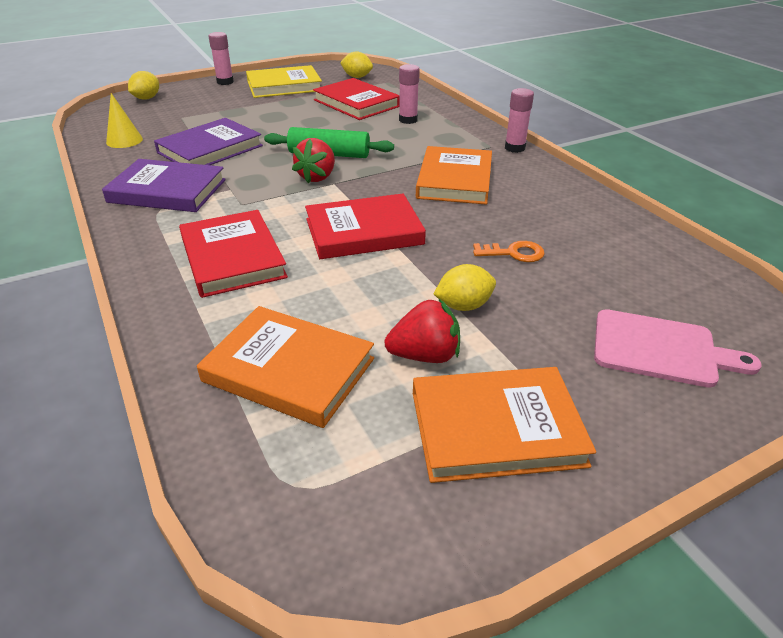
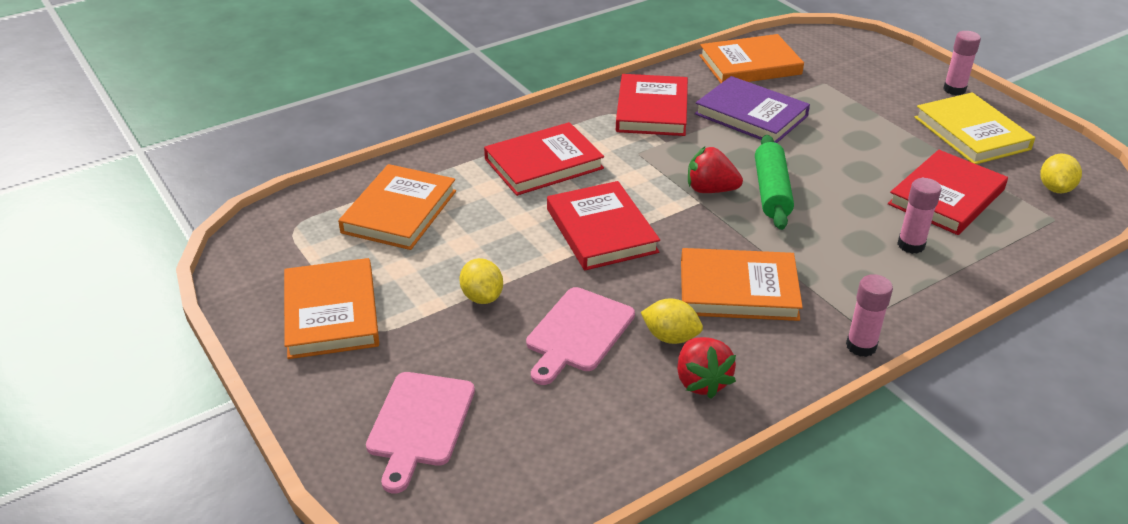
camera: 85 degrees right, 0 degrees up
purple book [102,159,226,212] -> red book [616,74,688,136]
yellow cone [106,93,143,148] -> orange book [699,34,804,83]
yellow lemon [128,71,159,100] -> yellow lemon moved to [641,299,703,344]
red strawberry [385,298,460,363] -> red strawberry moved to [677,337,736,399]
orange key [473,241,545,262] -> pink cutting board [526,287,635,385]

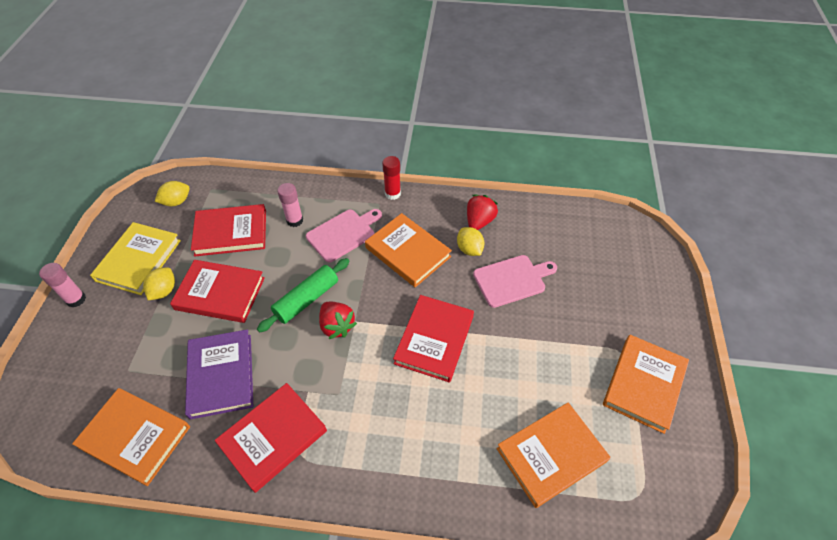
camera: 140 degrees left, 15 degrees up
pink cutting board [366,372,475,493] -> pink cutting board moved to [306,209,382,262]
yellow lemon [460,258,503,304] -> yellow lemon moved to [143,267,175,300]
red book [484,122,604,196] -> red book moved to [170,260,265,323]
pink glue stick [846,274,893,357] -> red glue stick [382,156,401,200]

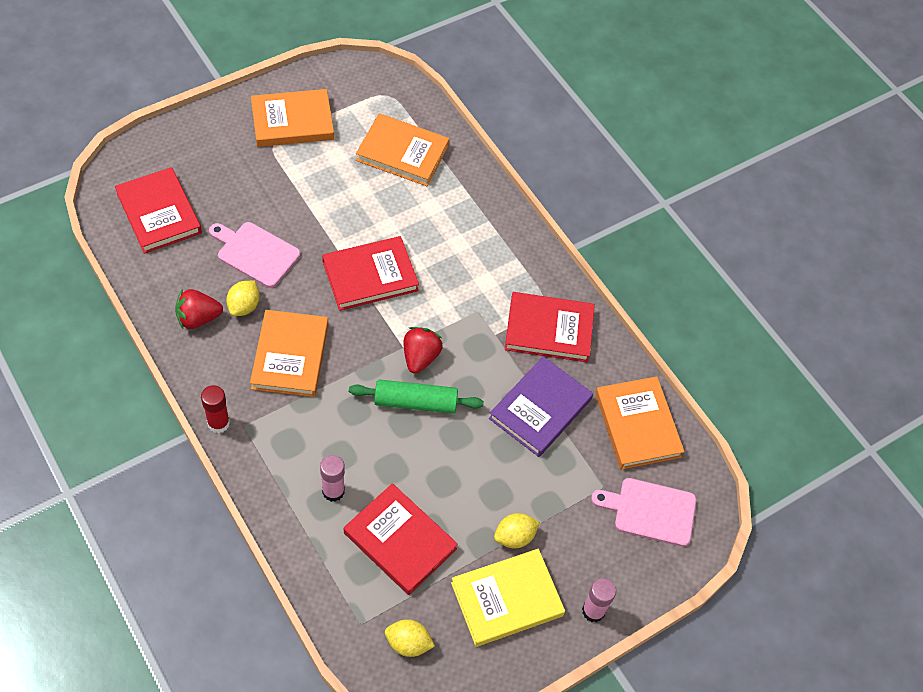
camera: 135 degrees left, 5 degrees up
red book [170,260,265,323] -> red book moved to [115,167,202,254]
pink cutting board [306,209,382,262] -> pink cutting board moved to [591,478,696,547]

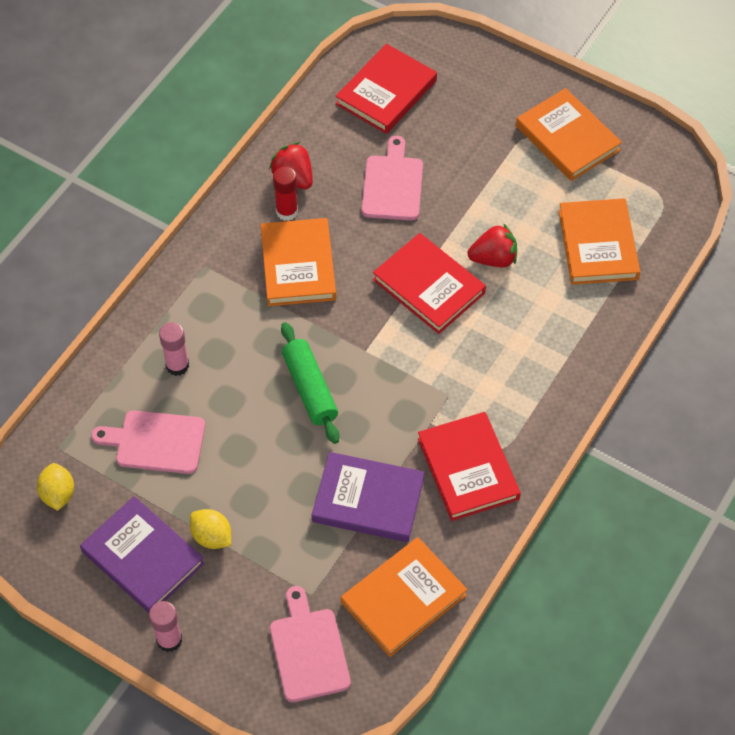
camera: 70 degrees right, 0 degrees up
red glue stick [201,385,230,433] -> red glue stick moved to [273,167,298,221]
yellow lemon [226,281,260,316] -> none
orange book [250,310,328,397] -> orange book turned 75 degrees counterclockwise [261,218,336,306]
red book [344,483,458,595] -> pink cutting board [91,410,205,474]
red strawberry [403,327,443,374] -> red strawberry moved to [468,223,517,267]
yellow book [451,549,565,647] -> purple book [80,496,205,613]

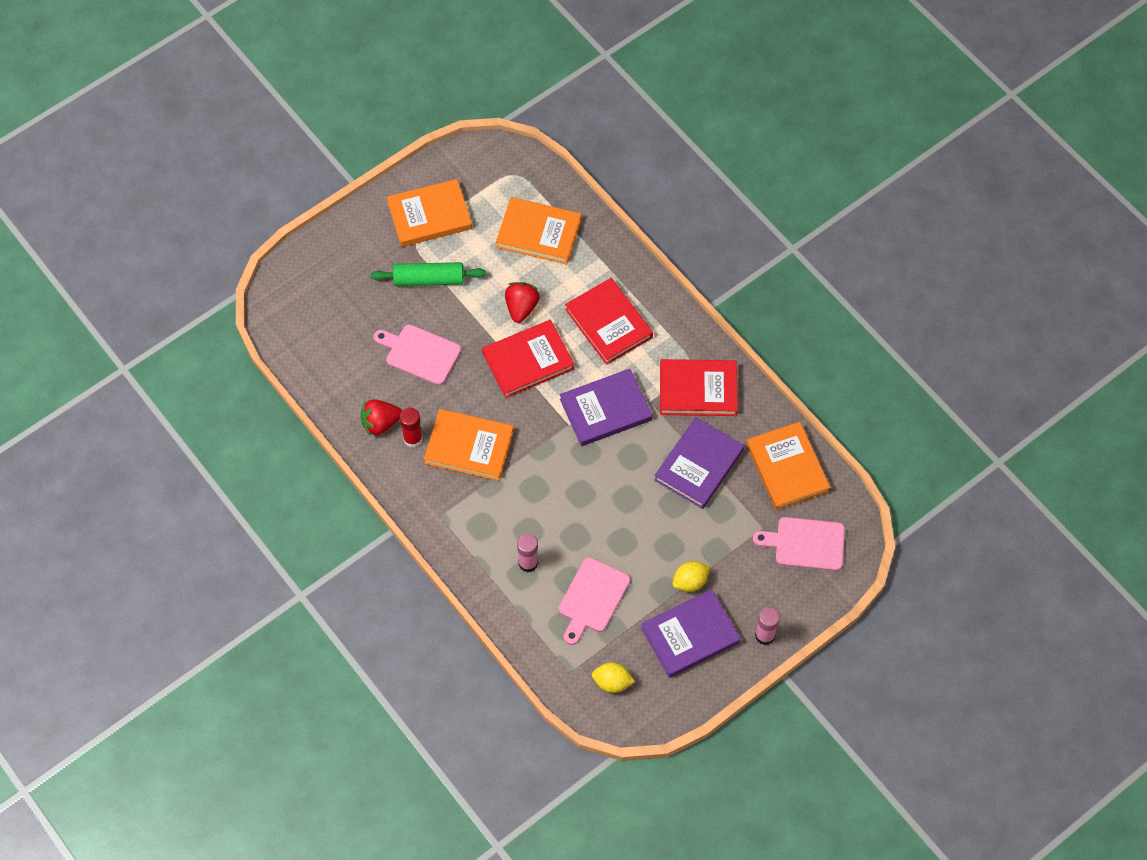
camera: 70 degrees left, 5 degrees up
green rolling pin [281,322,339,444] -> green rolling pin moved to [371,262,486,286]
red book [336,44,437,134] -> red book moved to [565,278,653,365]
none -> purple book [560,369,652,446]

